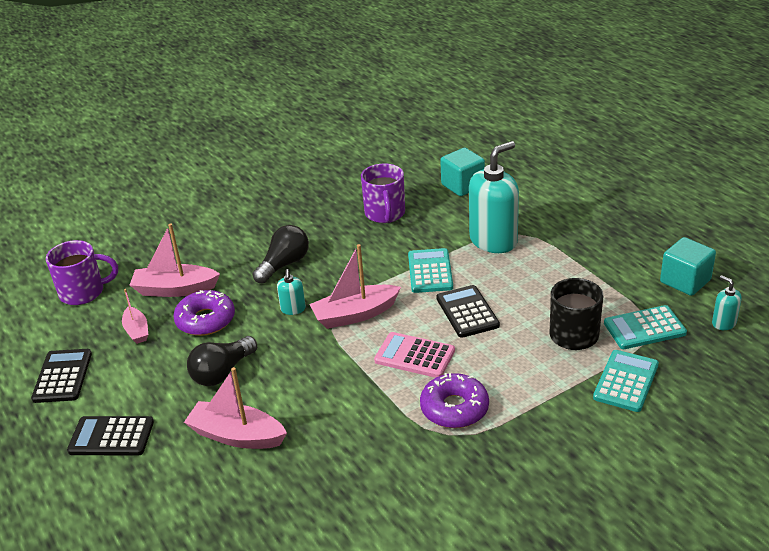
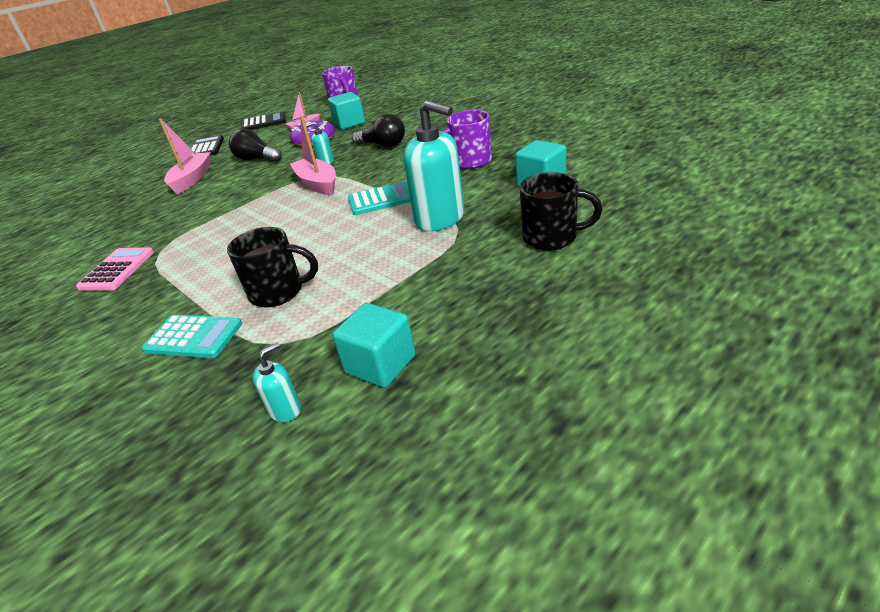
camera: 80 degrees right, 0 degrees up
pink boat [130,223,220,297] -> turquoise cube [328,92,365,130]
pink calculator [374,332,455,378] -> pink calculator moved to [76,247,154,291]
purple donut [420,373,489,428] -> none
black calculator [436,285,500,338] -> none
turquoise calculator [604,305,687,349] -> none
none -> black mug [520,172,602,251]

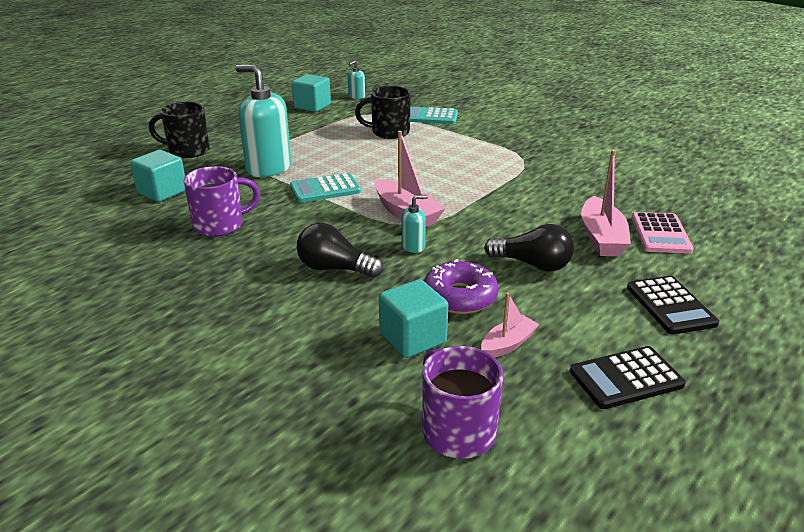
camera: 170 degrees right, 5 degrees down
pink calculator [76,247,154,291] -> pink calculator moved to [631,212,694,254]

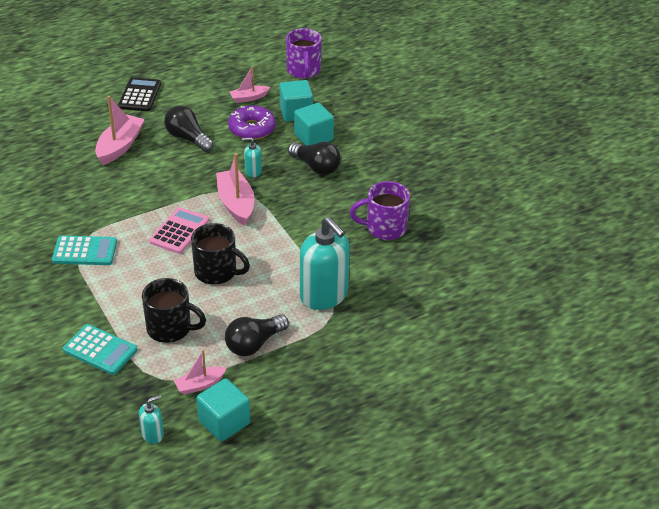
camera: 160 degrees left, 10 degrees up
turquoise cube [130,150,185,202] -> turquoise cube moved to [294,103,334,145]
black mug [149,102,210,158] -> black mug moved to [191,223,250,285]
turquoise calculator [290,173,361,203] -> turquoise calculator moved to [52,236,117,265]
black calculator [570,346,686,409] -> none
pink calculator [631,212,694,254] -> pink calculator moved to [149,207,209,254]
none -> pink boat [174,350,227,395]
none -> black light bulb [225,314,289,356]

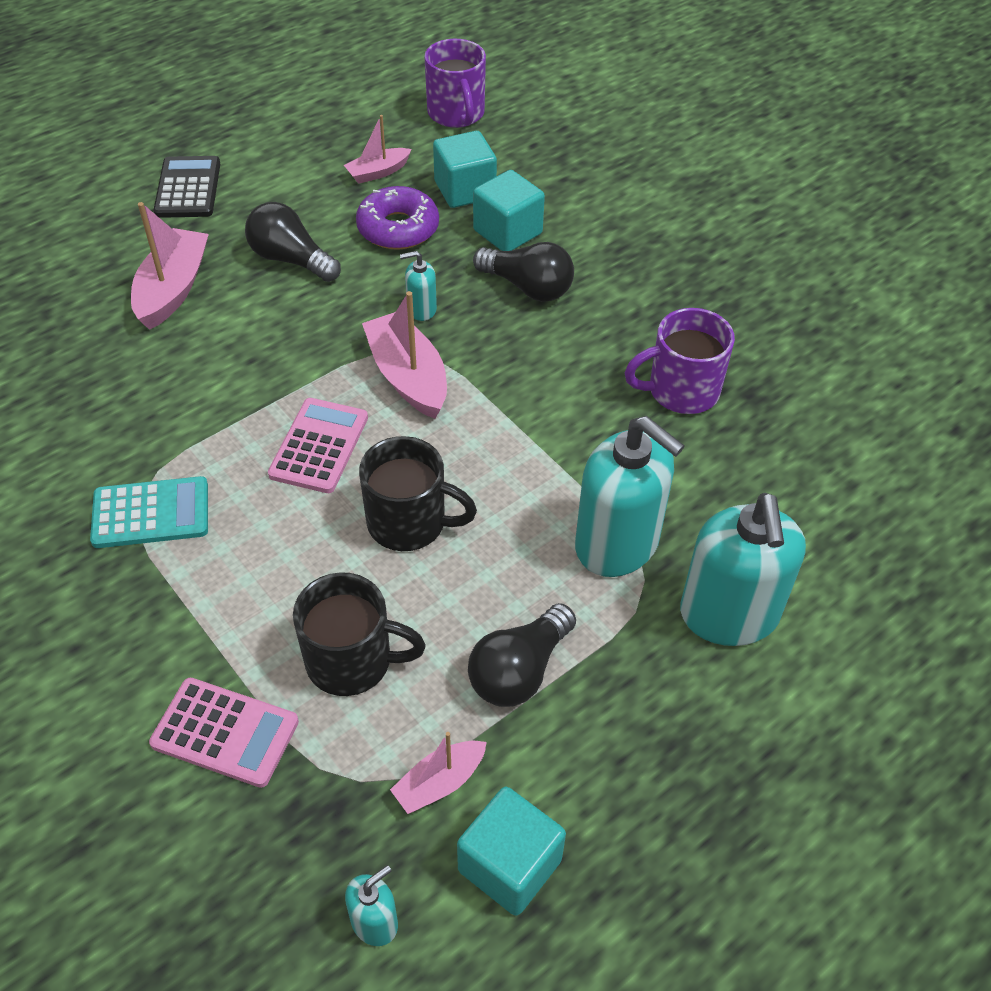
camera: 10 degrees left, 10 degrees up
turquoise calculator [63,324,138,375] -> pink calculator [149,678,299,788]
none -> turquoise soap dispenser [680,493,806,646]

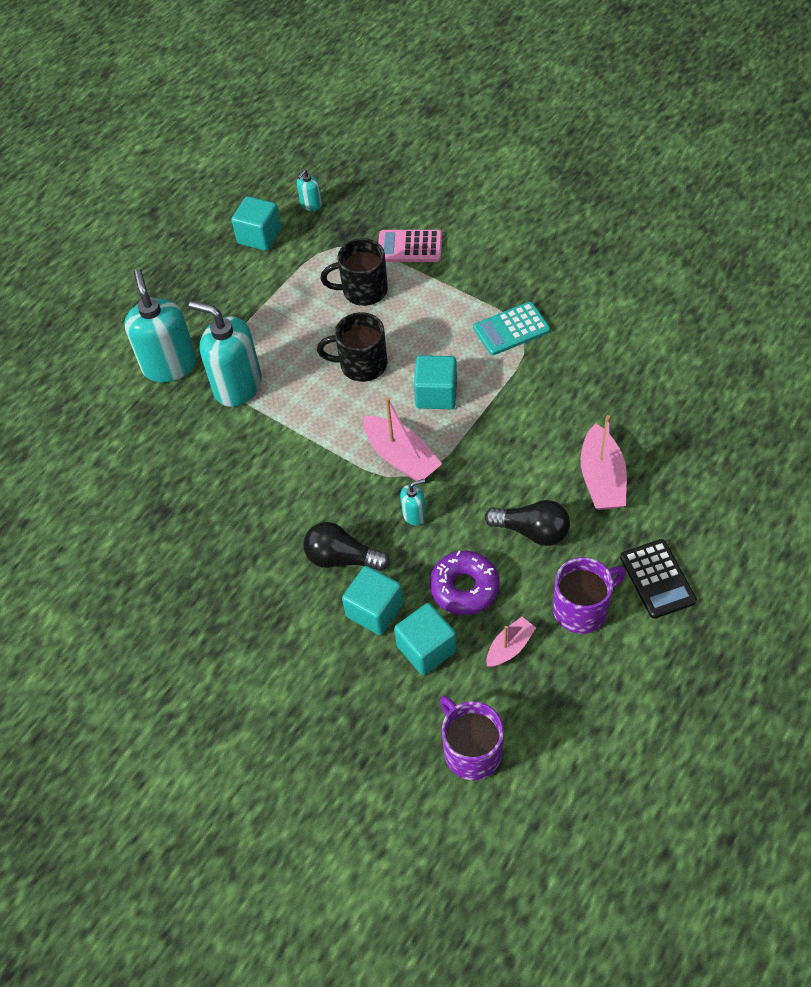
camera: 170 degrees right, 5 degrees up
pink calculator [268,398,368,493] -> turquoise cube [414,355,457,409]
pink boat [390,732,487,814] -> none
black light bulb [468,603,576,707] -> none
purple mug [624,308,735,414] -> purple mug moved to [553,557,626,634]

